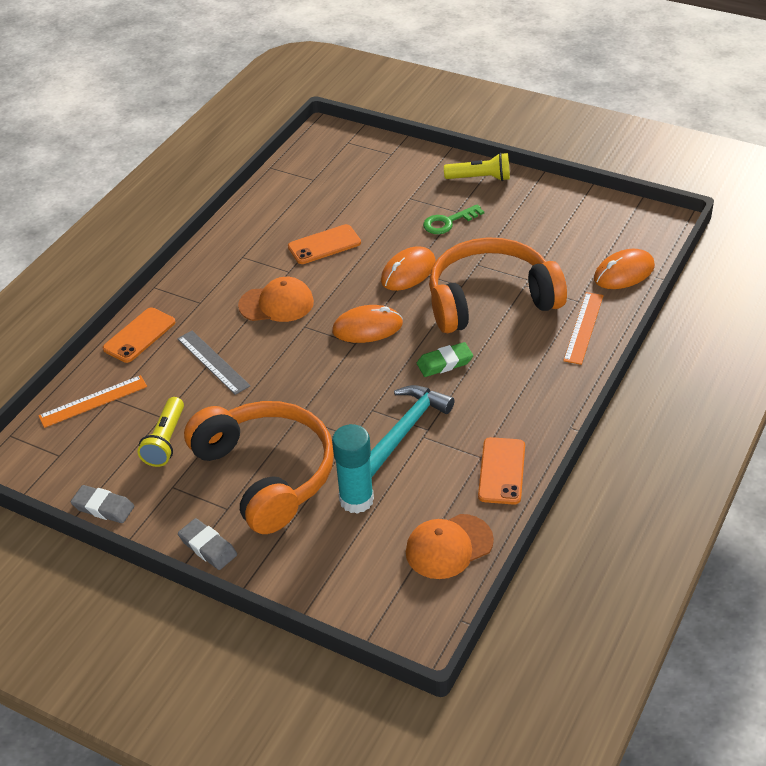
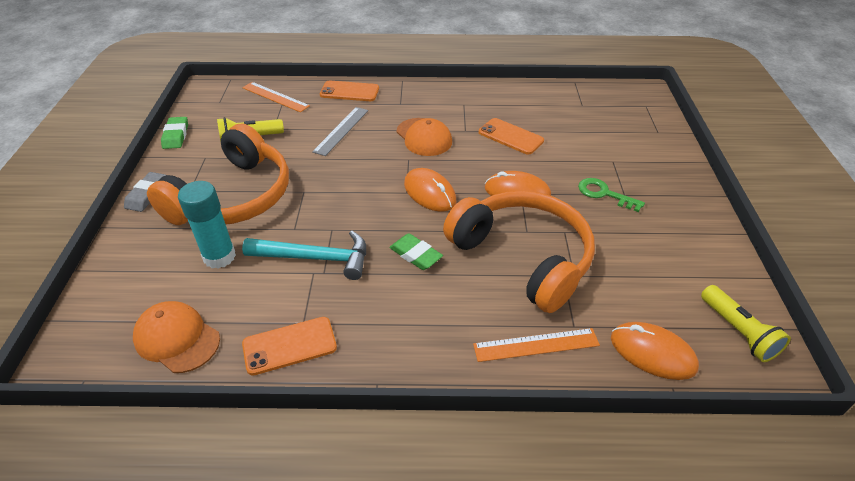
camera: 60 degrees right, 0 degrees up
grey eraser [71,485,134,523] -> green eraser [161,117,188,149]
yellow flashlight [444,153,510,181] -> yellow flashlight moved to [701,285,791,362]

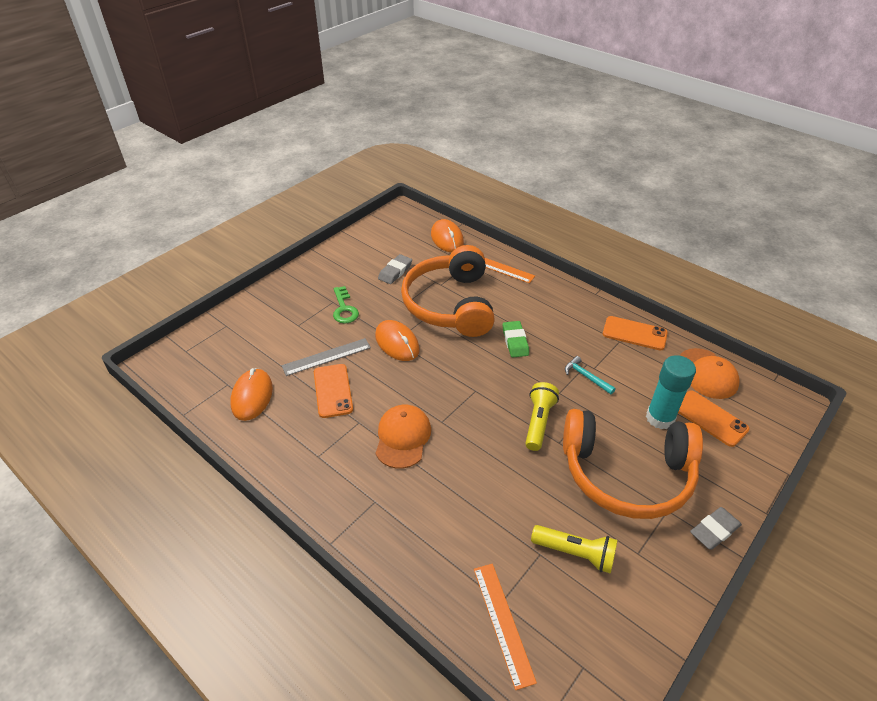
camera: 140 degrees left, 0 degrees up
orange headphones [147,123,289,225] -> orange headphones turned 150 degrees counterclockwise [563,409,703,519]
green eraser [161,117,188,149] -> none
turquoise hammer [242,231,366,280] -> turquoise hammer [565,356,616,394], size x0.53
grey ruler [312,107,368,156] -> grey ruler moved to [282,338,371,376]
orange phone [320,80,379,101] -> orange phone moved to [678,391,750,447]
orange mouse [404,168,456,212] -> orange mouse moved to [230,368,273,421]
yellow flashlight [701,285,791,362] -> yellow flashlight moved to [525,382,559,451]
none -> grey eraser [378,254,412,284]

